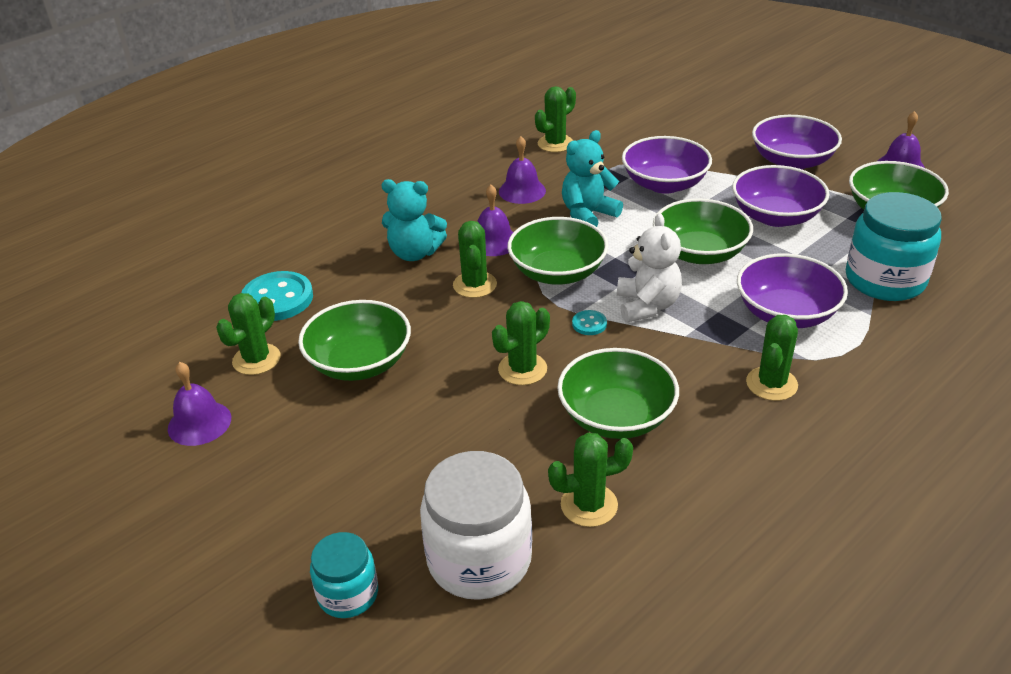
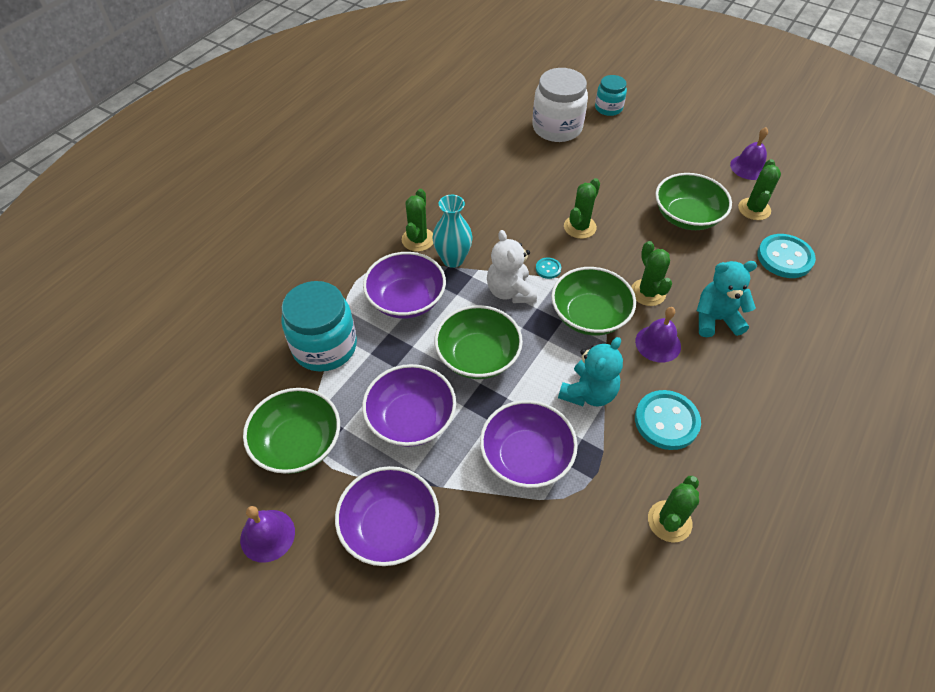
camera: 165 degrees right, 15 degrees up
purple bell [499,136,546,204] -> turquoise button [635,390,701,450]
green cactus [548,433,633,527] -> none
green bowl [557,348,679,439] -> none
none -> turquoise vase [432,195,473,268]

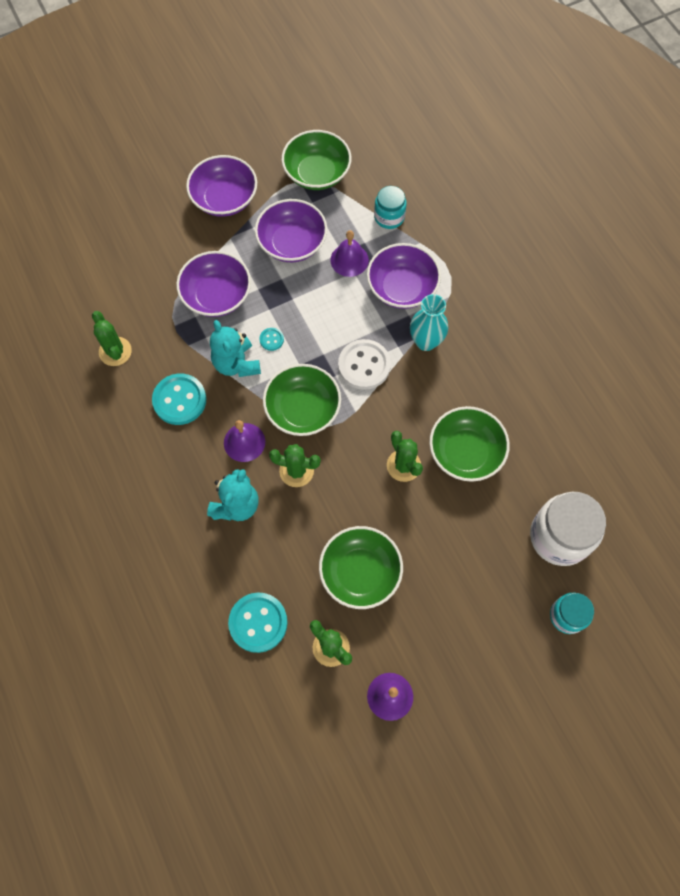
camera: 120 degrees right, 15 degrees up
purple bell [240,506,295,563] -> purple bell moved to [330,230,369,277]
turquoise jar [281,281,357,372] -> turquoise jar [374,186,407,229], size x0.57
green cactus [402,189,433,252] -> none
green bowl [434,305,523,379] -> green bowl moved to [429,406,510,482]
white teddy bear [487,230,537,303] -> white button [338,339,391,390]
turquoise button [536,258,561,279] -> turquoise button moved to [259,328,284,351]

